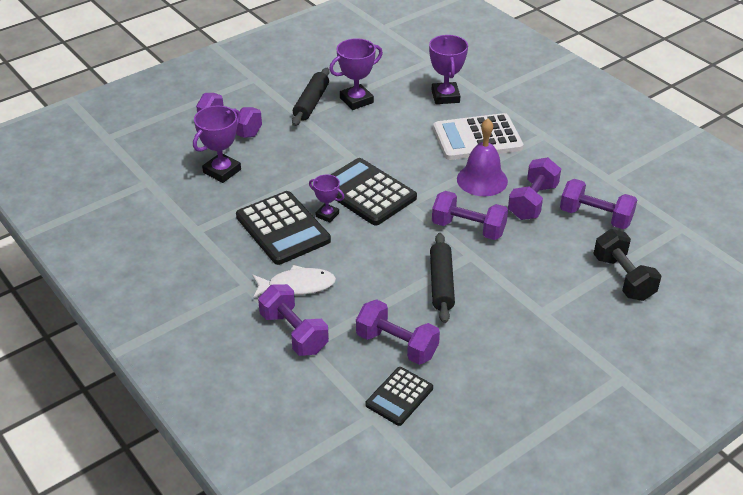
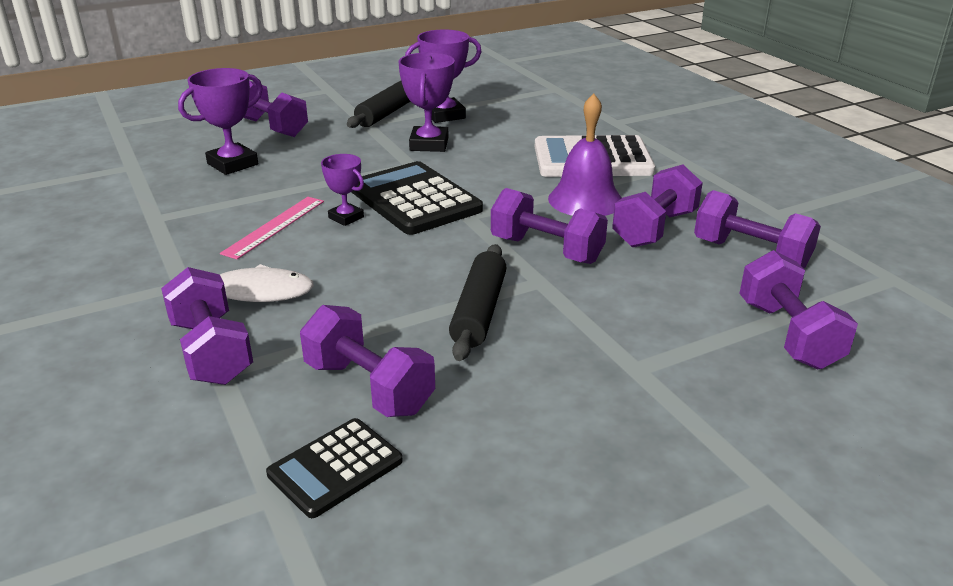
camera: 10 degrees right, 10 degrees down
black calculator [236,191,331,265] -> pink ruler [220,197,324,259]
purple trophy [429,35,468,104] -> purple trophy moved to [399,52,455,152]
black dumbbell [593,229,662,301] -> purple dumbbell [739,250,858,369]

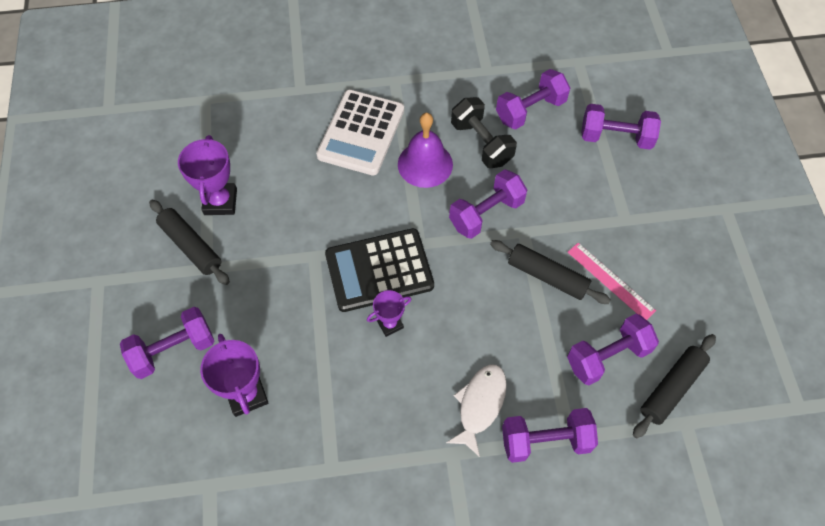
camera: 70 degrees left, 30 degrees up
pink ruler [220,197,324,259] -> pink ruler moved to [568,243,656,320]
black calculator [266,418,403,518] -> black rolling pin [633,334,716,438]
purple trophy [399,52,455,152] -> none
purple dumbbell [612,164,703,247] -> black dumbbell [451,97,517,168]

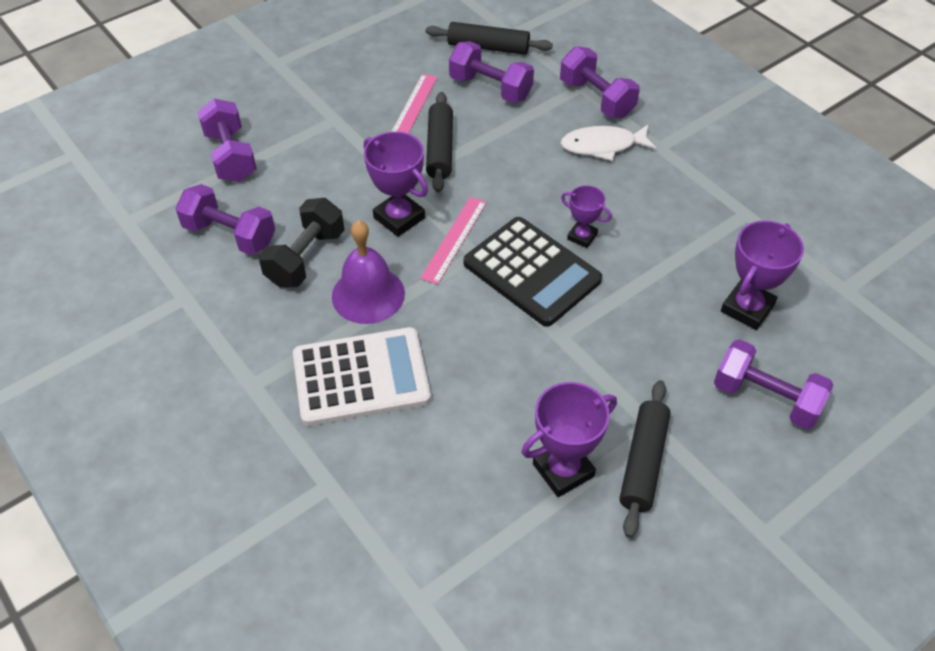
camera: 120 degrees left, 10 degrees down
purple dumbbell [449,169,527,239] -> purple trophy [364,132,428,237]
none -> pink ruler [420,197,487,285]

